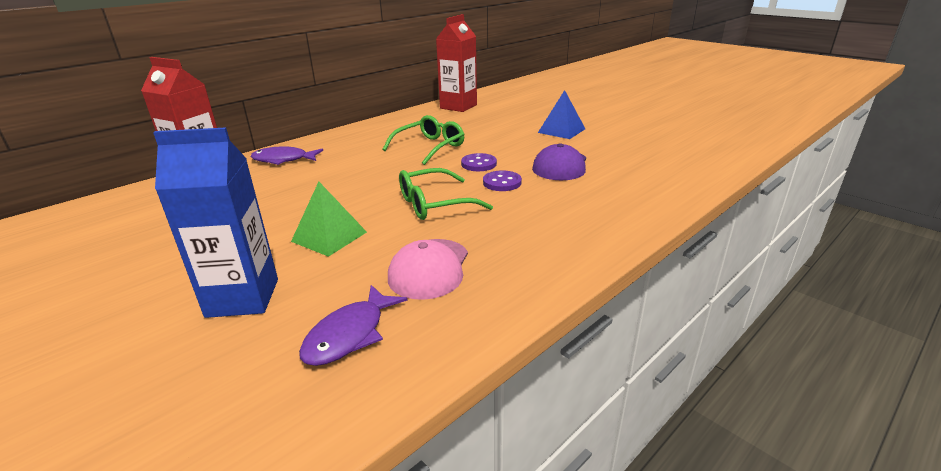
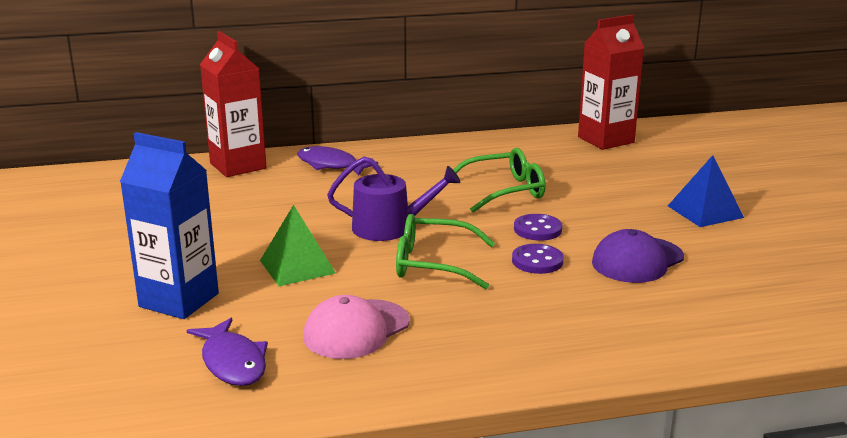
camera: 30 degrees right, 5 degrees down
purple fish [299,285,408,366] -> purple fish turned 90 degrees counterclockwise [187,318,268,386]
none -> purple watering can [327,157,460,241]

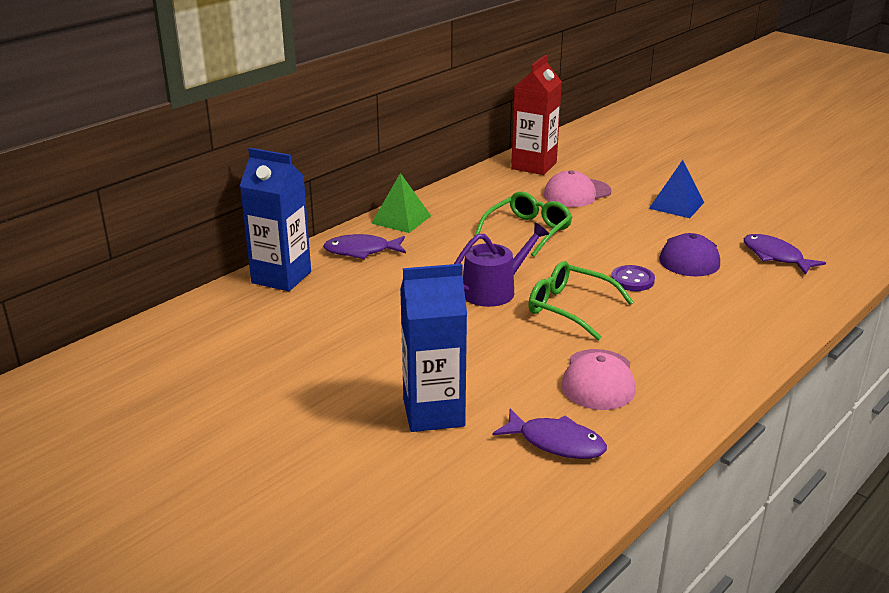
camera: 35 degrees left, 5 degrees up
red carton [200,31,266,177] -> blue carton [240,148,311,291]
green pyramid [260,205,336,286] -> green pyramid moved to [371,173,431,233]
green glasses [396,214,495,289] -> green glasses turned 60 degrees clockwise [528,261,634,340]
purple button [514,214,562,241] -> none
none -> pink cap [544,170,611,207]
none -> purple fish [743,234,826,275]

